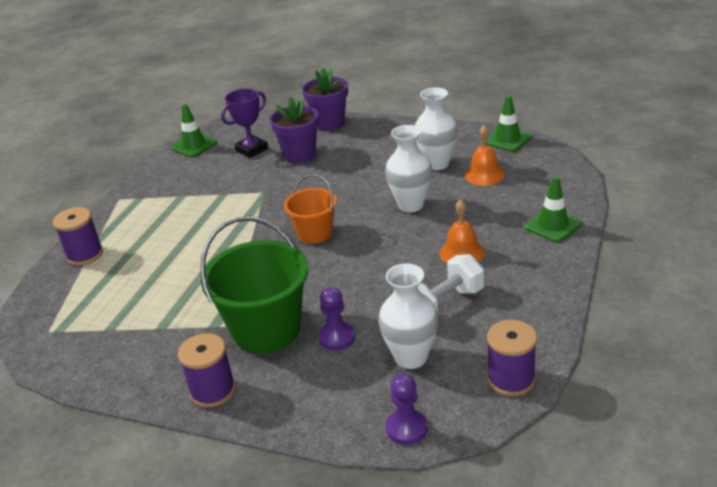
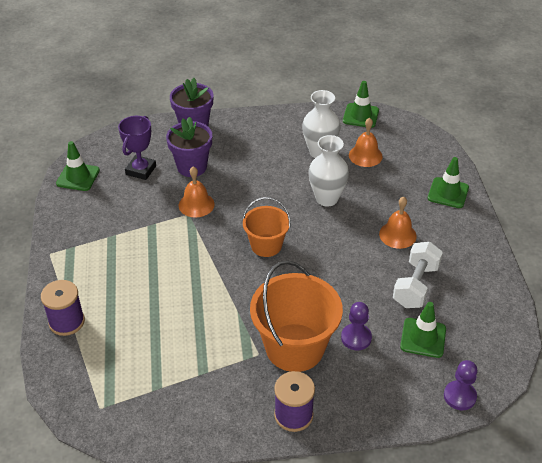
camera: 30 degrees left, 10 degrees up
green bucket [200,217,309,353] -> orange bucket [250,261,343,372]
white vase [378,263,438,369] -> green traffic cone [400,302,446,358]
purple spool [487,320,537,396] -> none
none -> orange bell [179,166,215,218]

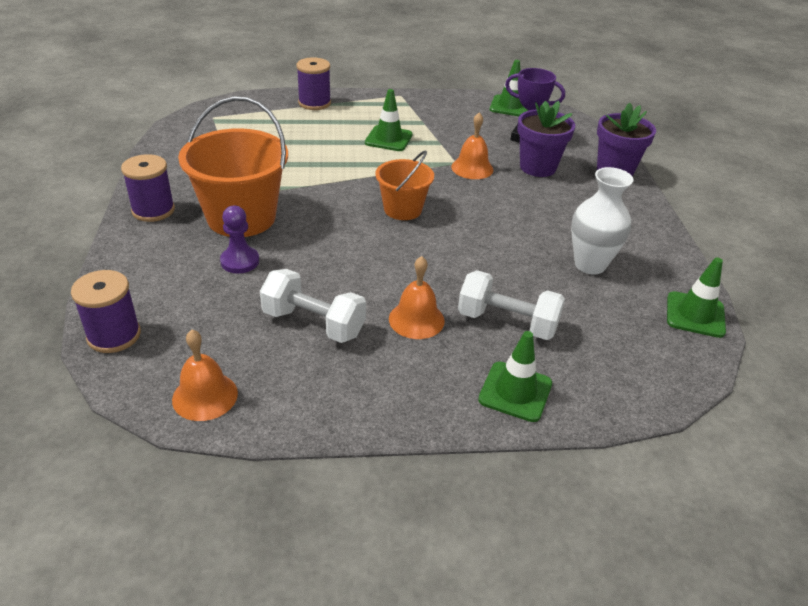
camera: 90 degrees right, 5 degrees down
white vase [308,135,349,207] -> none
orange bell [349,118,383,167] -> orange bell moved to [172,330,238,421]
green traffic cone [400,302,446,358] -> green traffic cone moved to [365,89,413,151]
purple pawn [444,360,478,410] -> purple spool [71,270,141,353]
none -> white dumbbell [458,270,565,340]

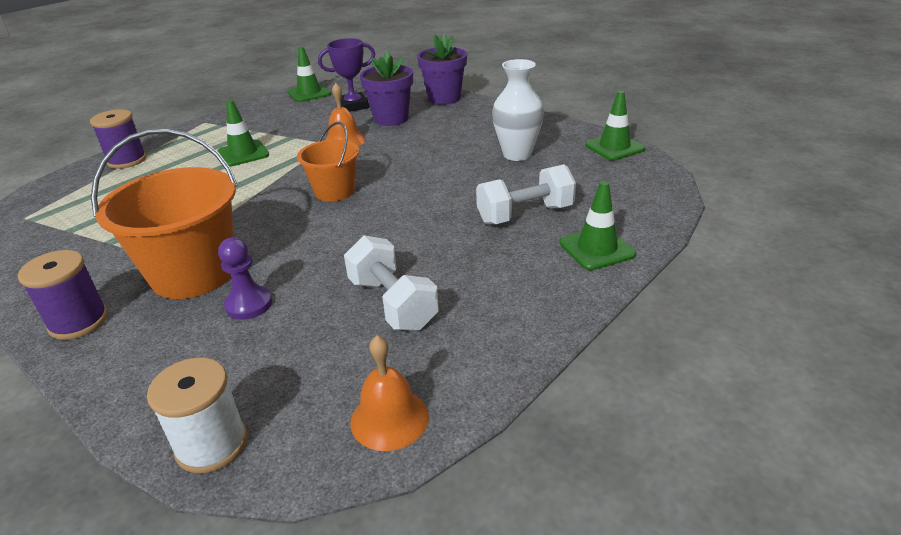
camera: 40 degrees left, 5 degrees down
purple spool [71,270,141,353] -> white spool [147,357,247,473]
white dumbbell [260,269,366,343] -> white dumbbell turned 75 degrees clockwise [344,235,439,331]
orange bell [389,256,445,339] -> none

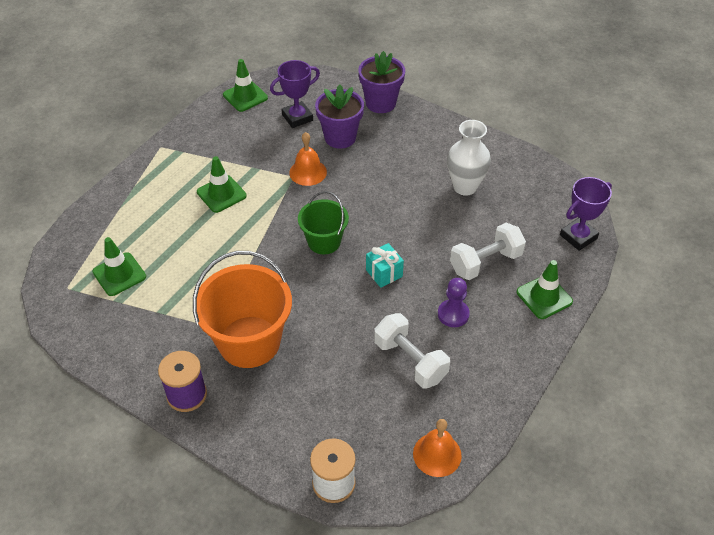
camera: 10 degrees left, 15 degrees up
purple spool [90,109,147,169] -> none
purple pawn [218,237,272,320] -> purple pawn moved to [438,278,470,327]
orange bucket [297,122,359,201] -> green bucket [298,191,349,254]
green traffic cone [585,91,645,161] -> green traffic cone moved to [92,237,146,296]
none -> turquoise gift [366,243,404,288]
none -> purple trophy [560,177,612,251]

